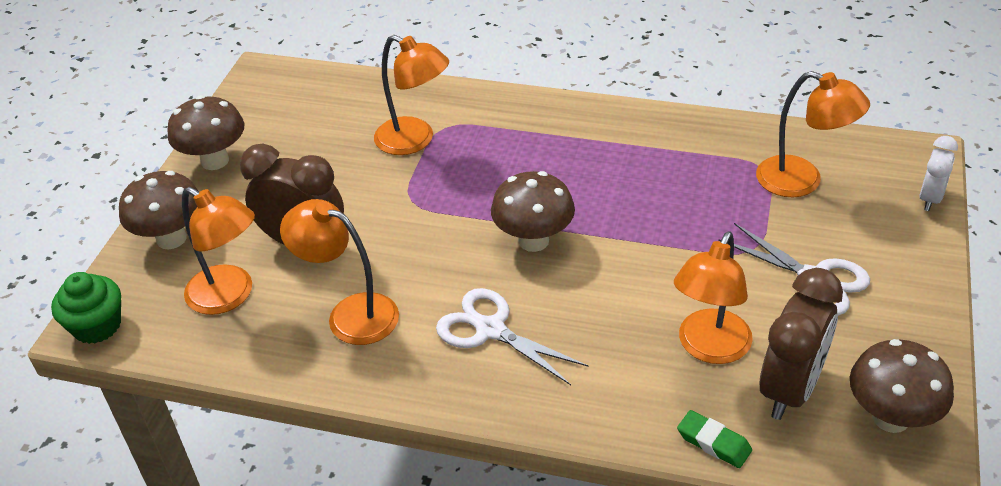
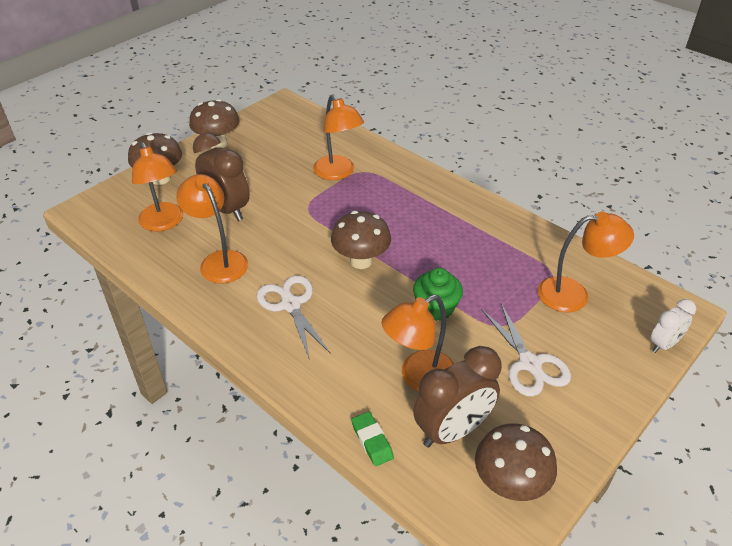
camera: 25 degrees right, 0 degrees up
green cupcake [51,272,121,344] -> green cupcake moved to [413,268,463,321]
orange lamp [756,71,870,197] -> orange lamp turned 60 degrees counterclockwise [538,212,634,312]

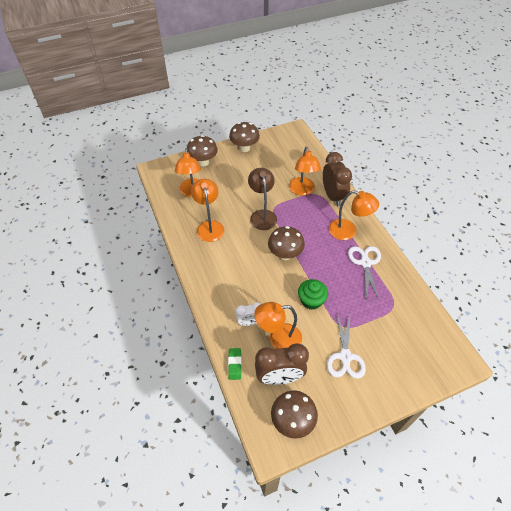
camera: 25 degrees right, 10 degrees up
brown clock [193,133,250,221] -> brown clock moved to [323,152,352,207]
white scissors [257,276,331,360] -> white scissors moved to [348,246,381,300]
orange lamp [538,212,634,312] -> orange lamp moved to [329,191,379,240]
white clock [650,299,696,353] -> white clock moved to [236,302,261,326]
none -> brown lamp [248,168,277,230]

